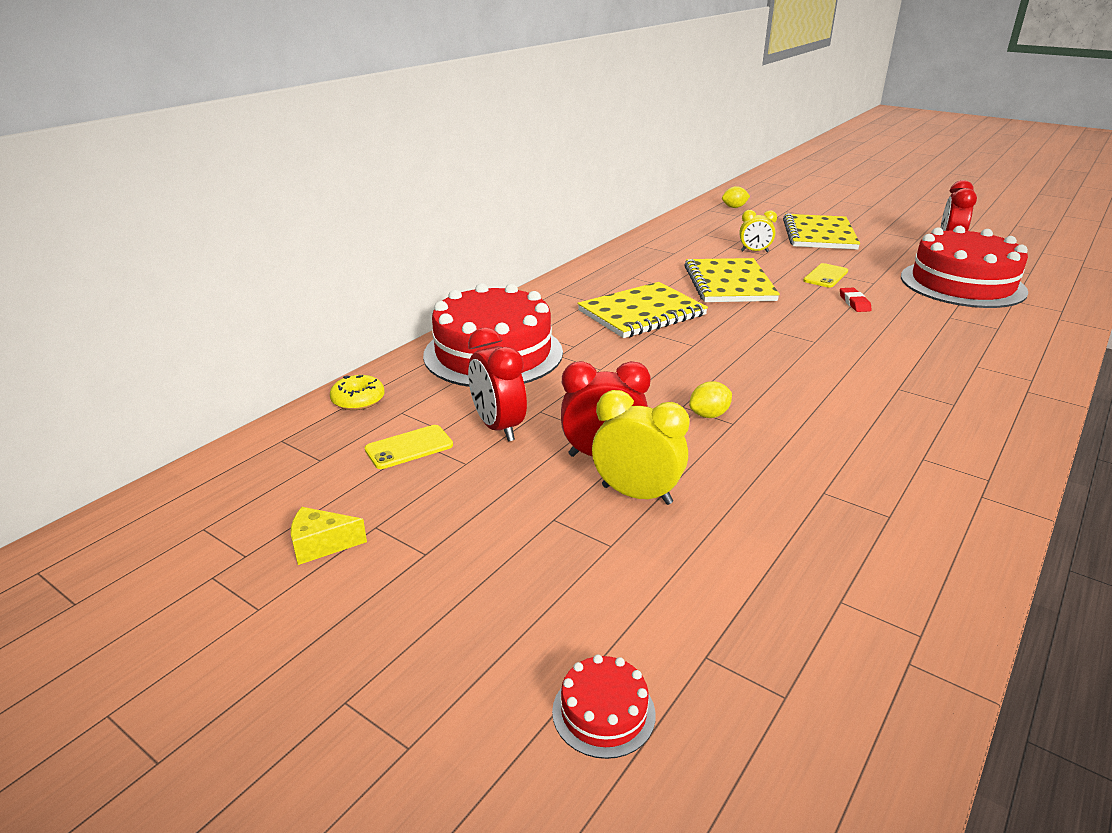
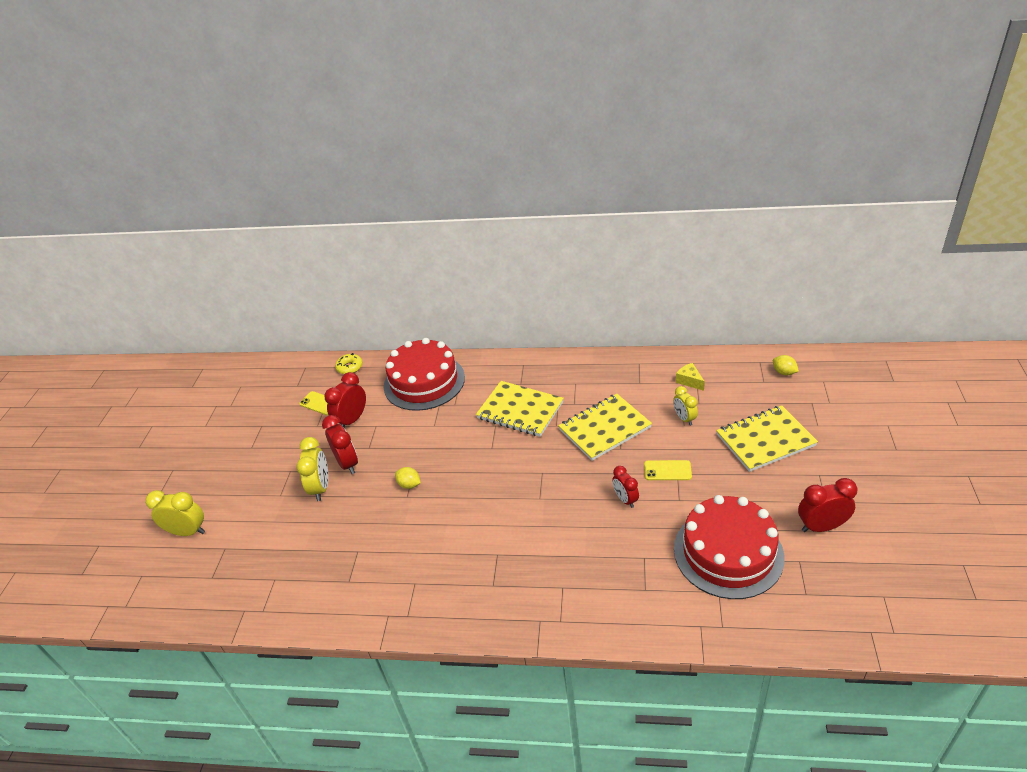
camera: 65 degrees right, 10 degrees up
yellow cheese [291,507,367,565] -> yellow cheese moved to [676,363,705,391]
red cake [552,655,656,759] -> yellow clock [145,490,205,536]
red eraser [840,288,872,312] -> red clock [612,466,639,508]

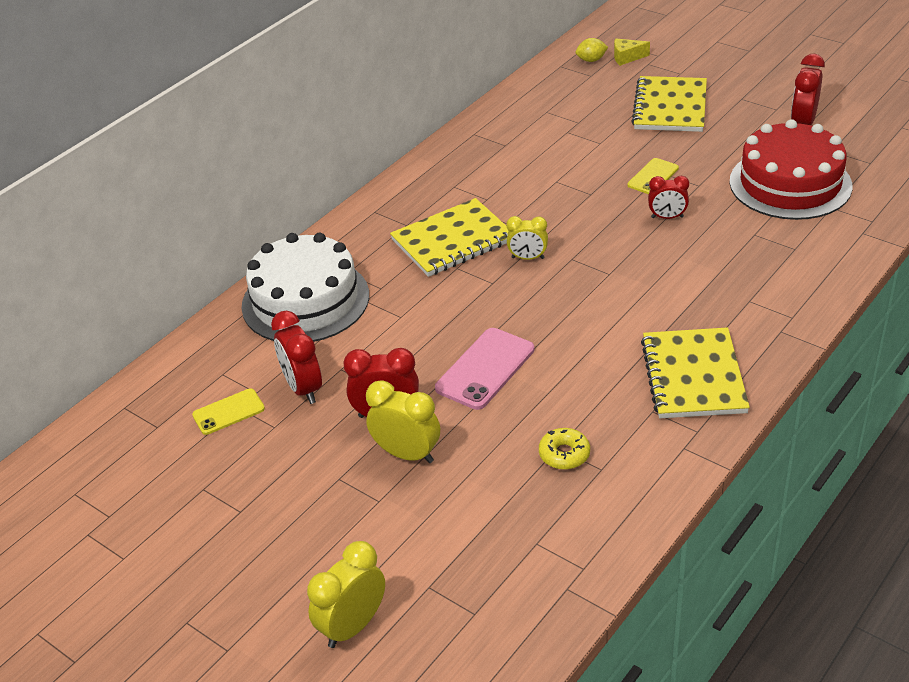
camera: 60 degrees left, 0 degrees up
yellow donut [335,353,363,374] -> yellow donut moved to [539,428,590,470]
red cake [384,338,465,411] -> white cake [242,232,369,342]
yellow lemon [395,467,421,489] -> pink phone [435,328,535,410]
yellow notebook [558,394,652,461] -> yellow notebook moved to [641,327,750,418]
yellow clock [673,386,698,426] -> yellow clock moved to [506,216,548,260]
yellow cheese [676,363,705,391] -> yellow cheese moved to [614,39,650,66]

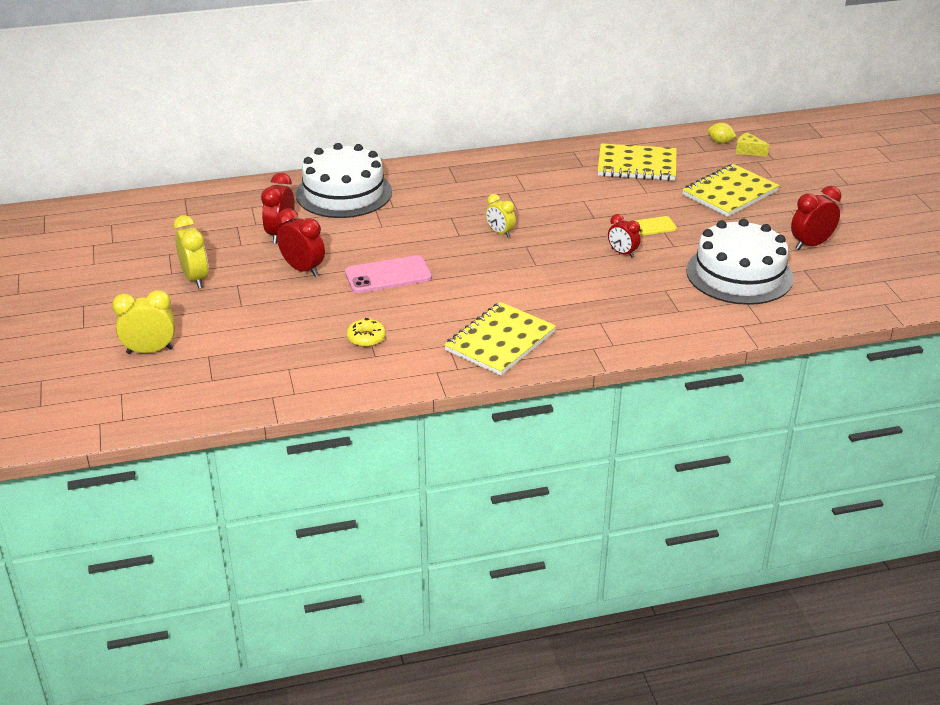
camera: 35 degrees right, 5 degrees down
yellow phone [192,388,265,435] -> none
yellow clock [366,380,440,463] -> yellow clock moved to [173,215,209,289]
yellow notebook [390,198,509,277] -> yellow notebook moved to [598,143,677,181]
red cake [729,119,853,220] -> white cake [686,219,794,305]

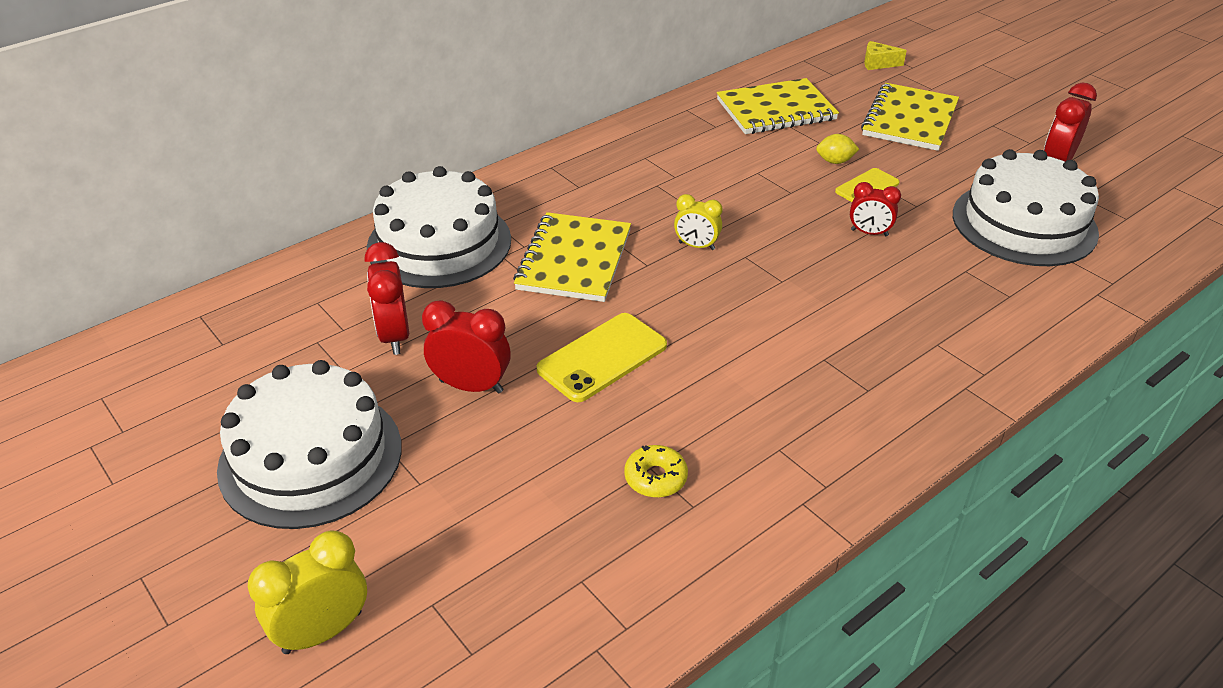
camera: 25 degrees left, 5 degrees up
yellow clock [173,215,209,289] -> white cake [217,360,402,529]
pink phone [345,255,432,293] -> yellow phone [537,313,667,402]
yellow notebook [444,302,556,376] -> yellow notebook moved to [513,212,631,302]
yellow lemon [708,123,736,143] -> yellow lemon moved to [816,134,859,164]

